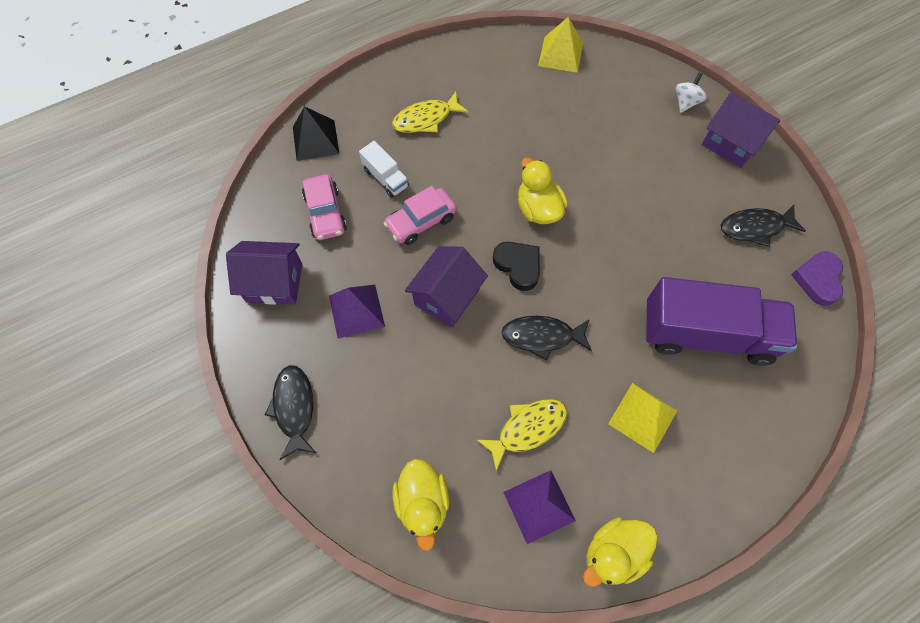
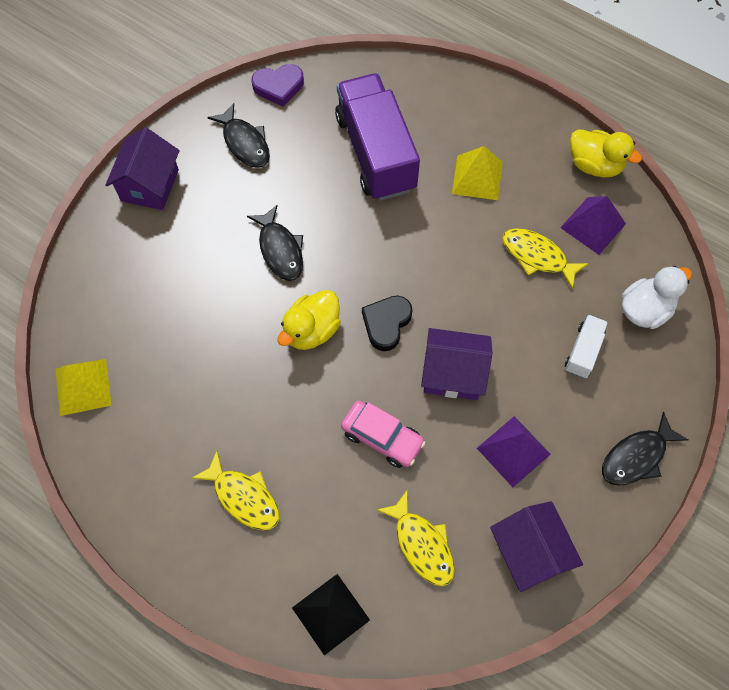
camera: 115 degrees left, 0 degrees up
pink car [302,174,347,240] -> yellow fish [377,491,455,586]
white truck [359,141,409,198] -> white truck moved to [565,314,608,378]
yellow duck [392,459,449,551] -> white duck [622,266,692,329]
black fish [501,316,592,361] -> black fish moved to [247,205,303,281]
white spinning top [675,73,707,113] -> none

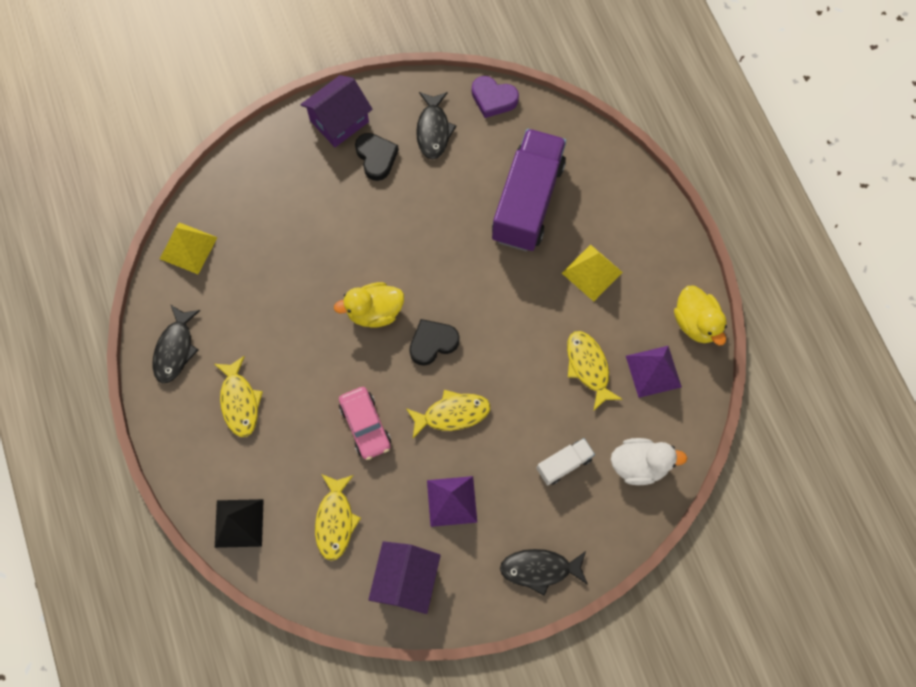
camera: 35 degrees right, 5 degrees up
black fish [247,205,303,281] -> black fish moved to [153,304,200,383]
purple house [421,328,492,400] -> yellow fish [406,390,491,438]
none -> black heart [355,133,399,181]

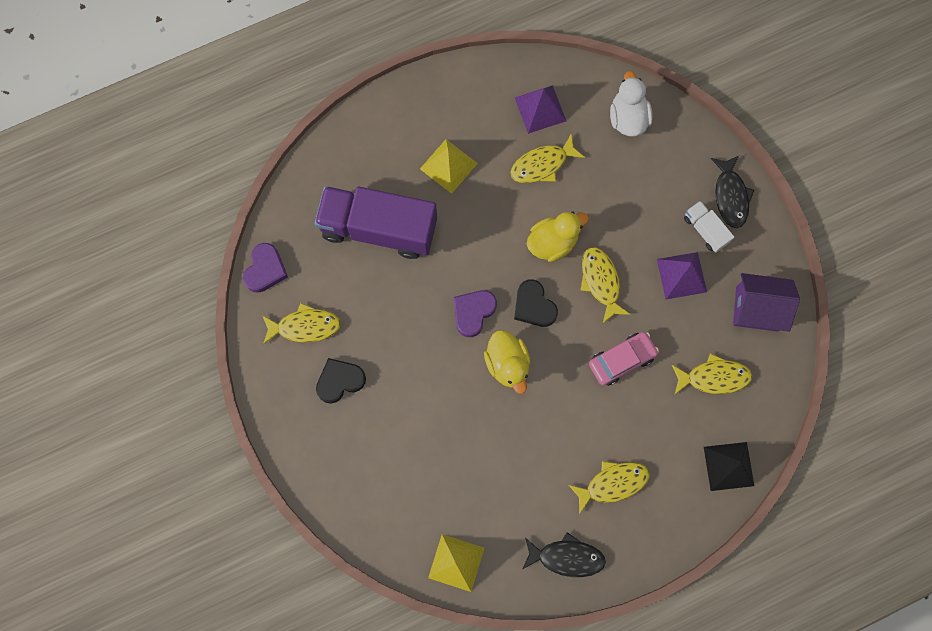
camera: 95 degrees left, 5 degrees up
purple house [300,75,373,147] -> none
black fish [416,92,456,159] -> yellow fish [262,303,341,345]
white truck [536,438,595,485] -> white truck moved to [684,201,734,253]
yellow duck [674,286,727,345] -> yellow duck moved to [527,211,589,262]
none -> purple heart [454,290,497,337]

